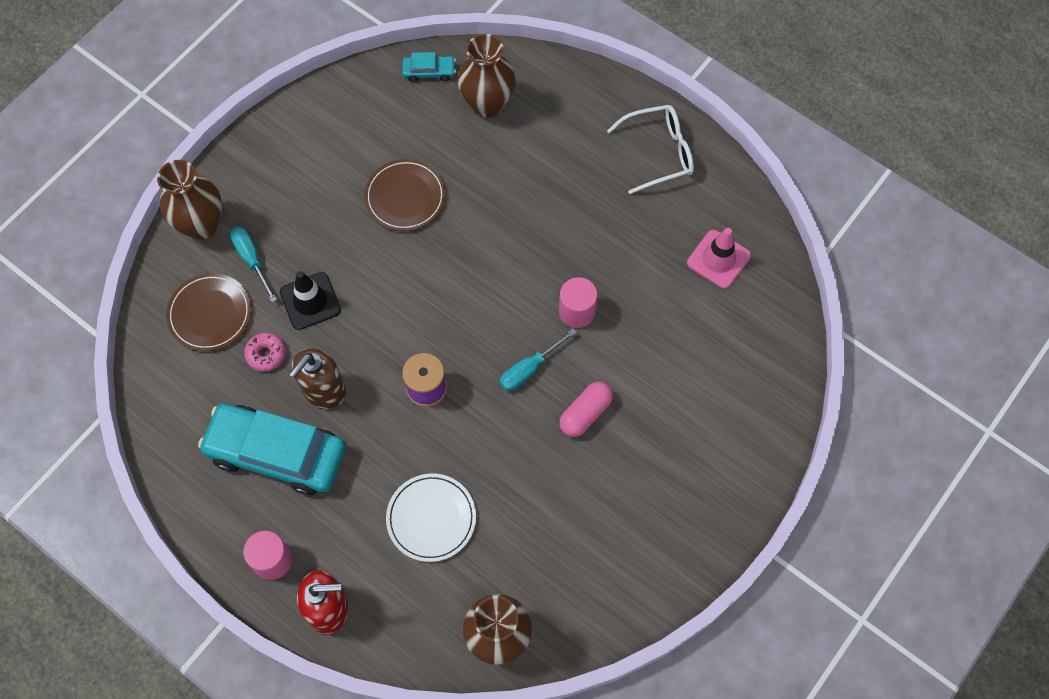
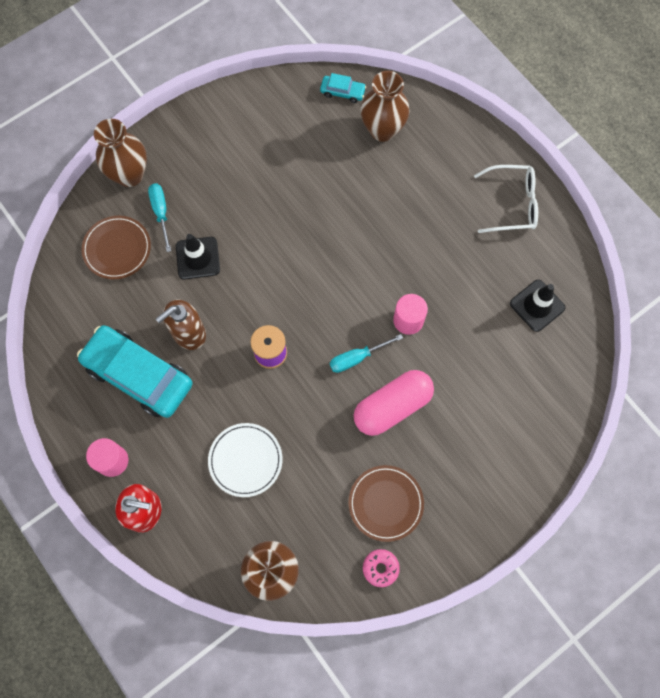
camera: 15 degrees right, 5 degrees up
pink donut [244,333,286,372] -> pink donut moved to [363,549,400,587]
brown plate [364,159,446,231] -> brown plate moved to [348,465,424,542]
pink capsule [559,382,613,437] -> pink capsule [353,370,434,436], size x1.59
pink traffic cone [687,228,751,289] -> black traffic cone [510,280,565,332]

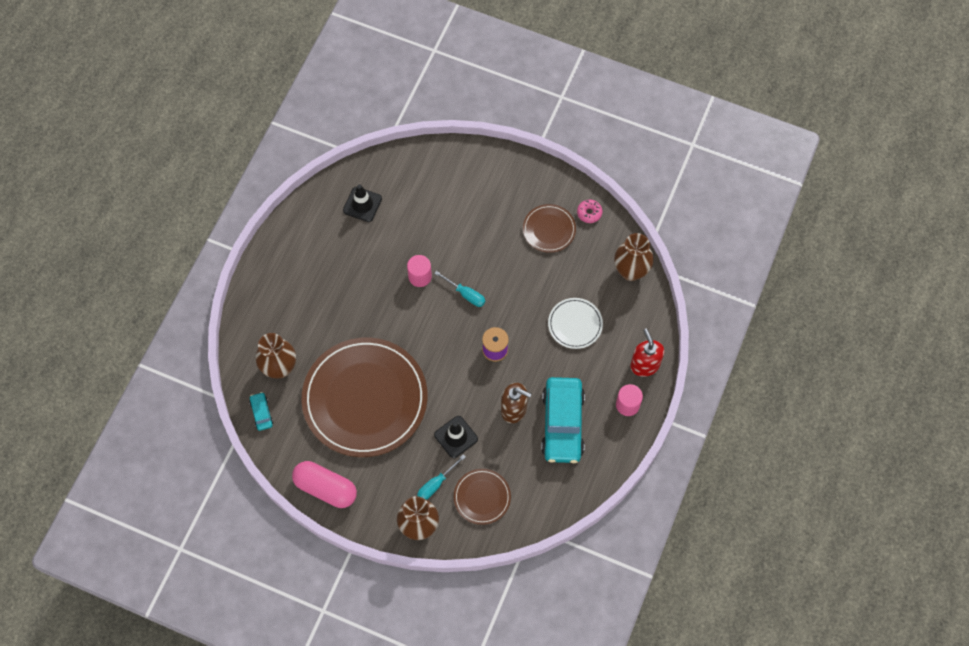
camera: 120 degrees left, 5 degrees down
pink capsule [353,370,434,436] -> pink capsule moved to [292,461,357,508]
white glasses [474,165,538,233] -> none
none -> brown plate [301,337,427,457]

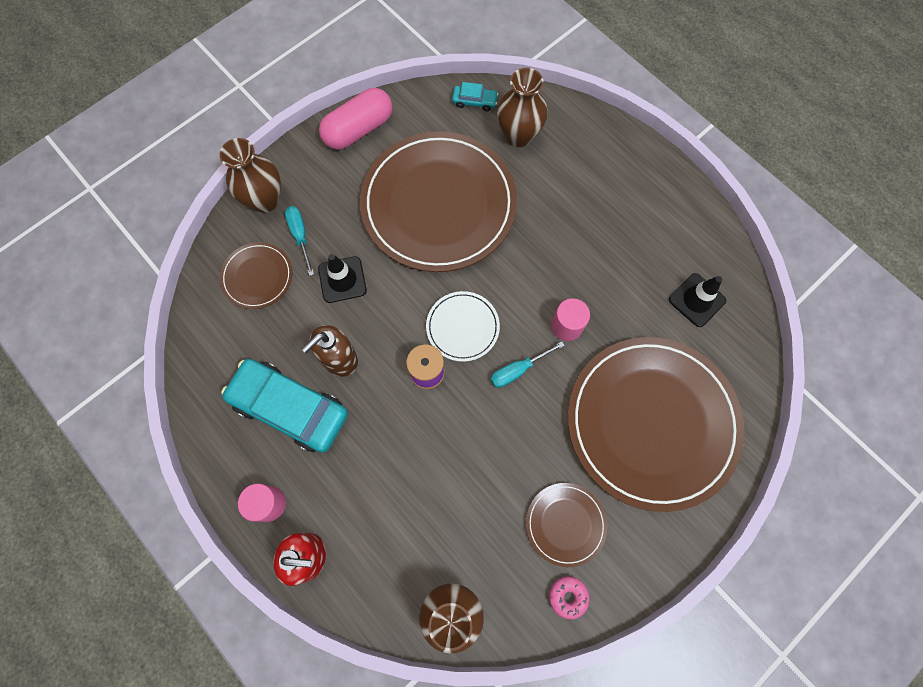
camera: 115 degrees right, 5 degrees up
white plate [548,298,603,349] -> white plate moved to [426,291,500,362]
none -> brown plate [568,337,745,512]

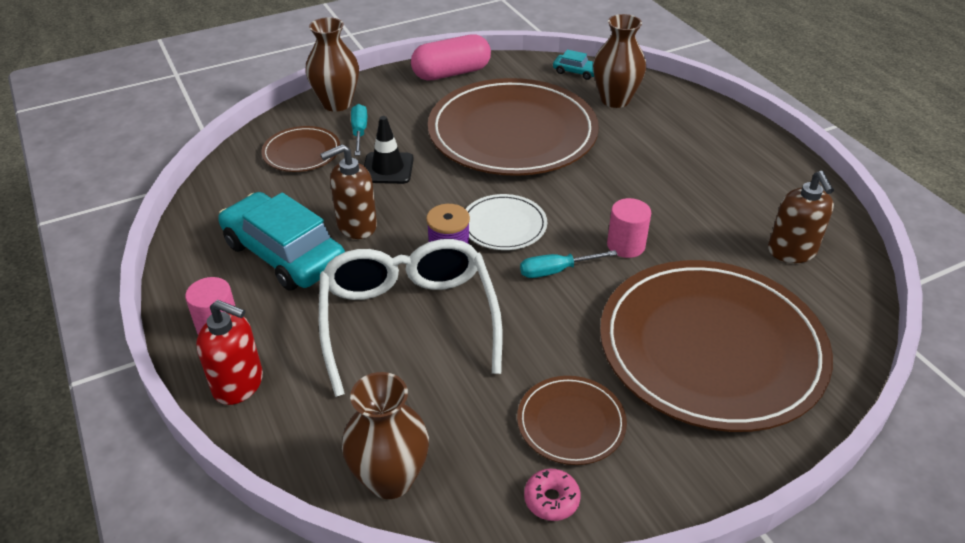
camera: 15 degrees right, 30 degrees down
black traffic cone [669,273,726,327] -> brown soap dispenser [768,171,834,263]
none -> white glasses [319,239,502,397]

